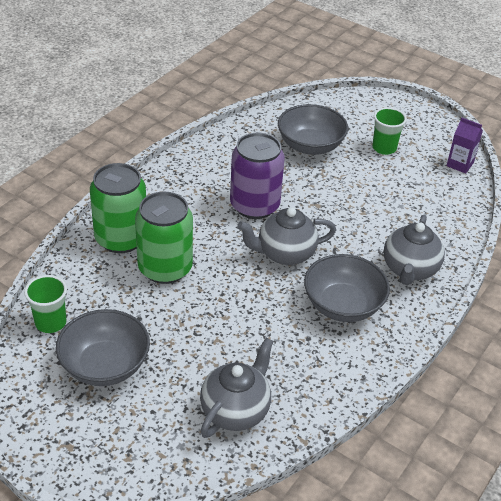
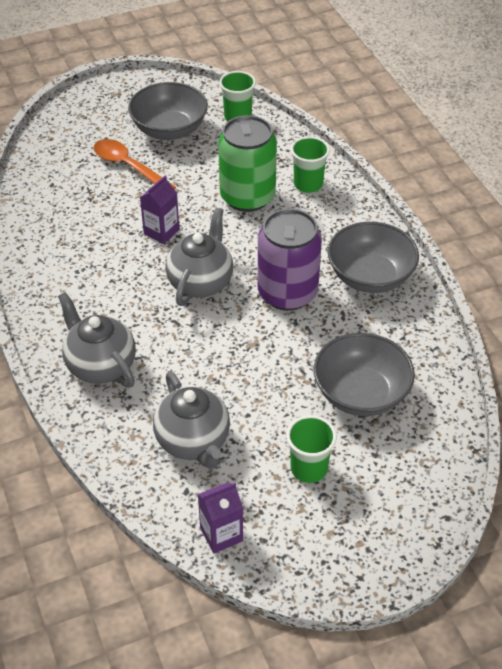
camera: 125 degrees right, 5 degrees up
green can [90,163,146,253] -> green cup [291,136,330,193]
grey teapot [200,337,274,438] -> grey teapot moved to [153,372,230,469]
grey bowl [304,254,390,322] -> grey bowl moved to [328,222,419,293]
none -> orange spoon [93,139,176,189]
none -> purple carton [140,175,180,244]

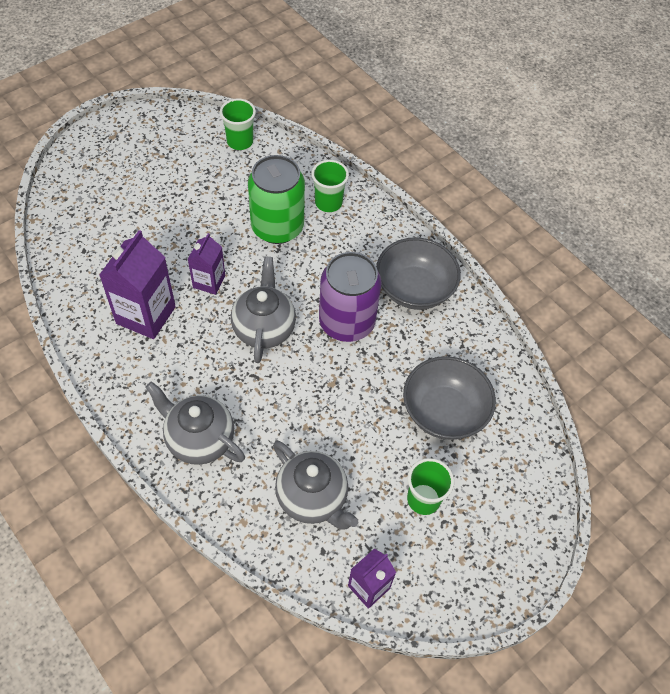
camera: 20 degrees left, 10 degrees up
orange spoon [93,139,176,189] -> none
grey bowl [128,82,208,140] -> none
none -> purple carton [99,230,176,339]

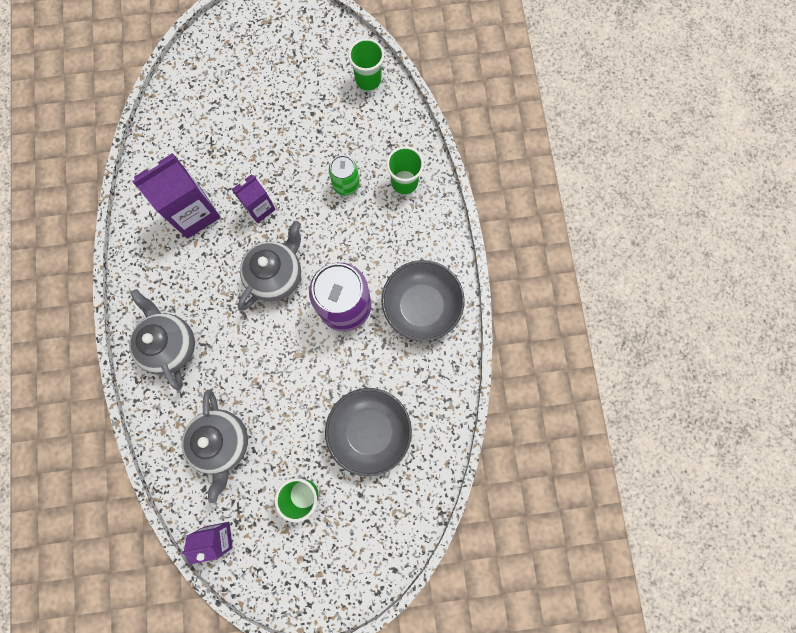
camera: 35 degrees right, 20 degrees up
green can [248,155,305,244] -> green can [329,155,360,196], size x0.54

